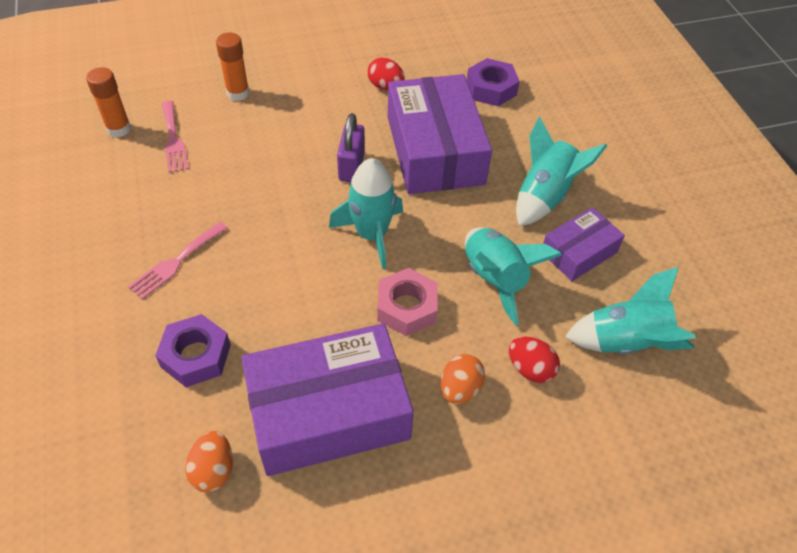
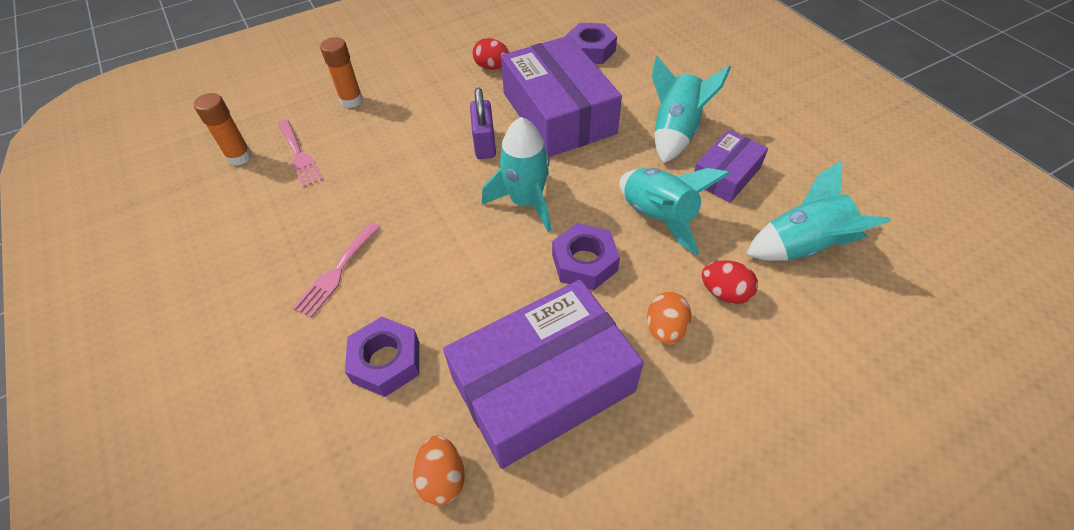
camera: 10 degrees left, 0 degrees up
pink nut [377,268,437,336] -> purple nut [552,223,620,290]

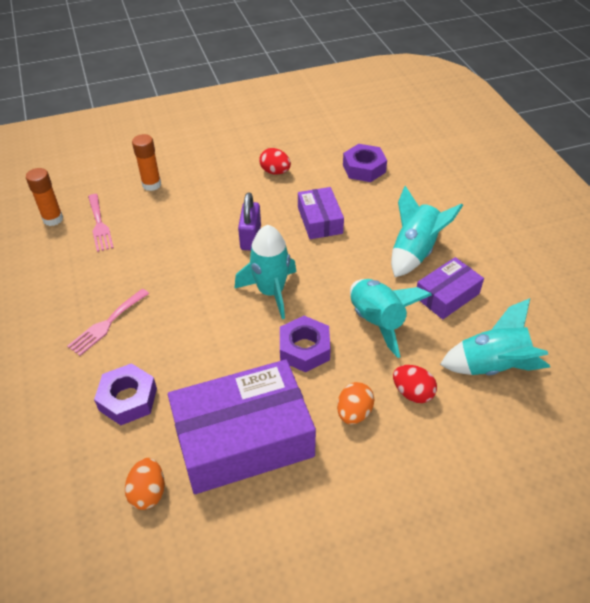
camera: 10 degrees right, 5 degrees down
purple box [501,36,622,157] -> purple box [298,187,344,239], size x0.53

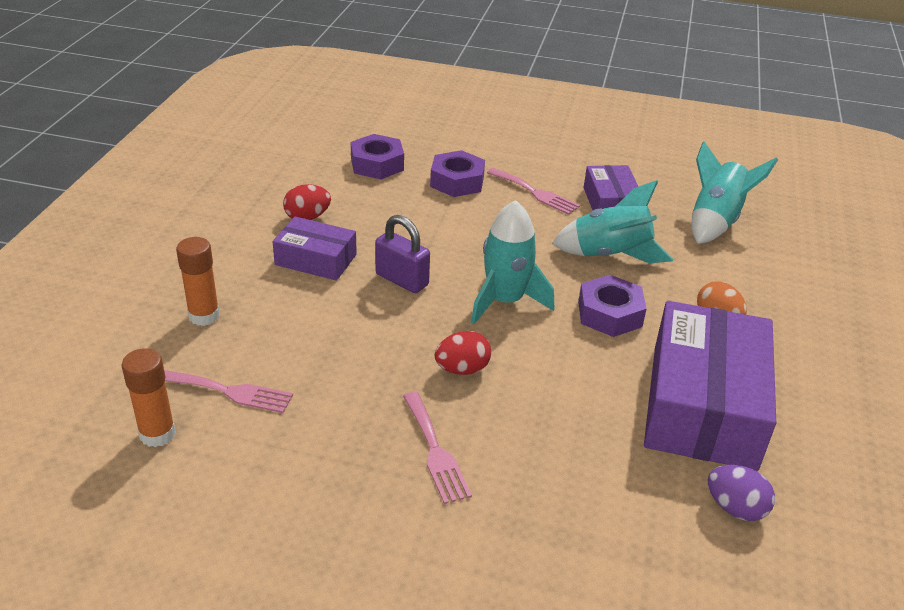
camera: 60 degrees left, 10 degrees down
purple nut [94,363,157,425] -> purple nut moved to [430,150,485,197]
orange egg [125,458,165,510] -> purple egg [707,465,775,521]
purple box [298,187,344,239] -> purple box moved to [273,217,357,281]
turquoise rocket [391,186,463,277] -> pink fork [487,168,580,215]
red egg [393,365,437,403] -> red egg moved to [435,331,491,375]

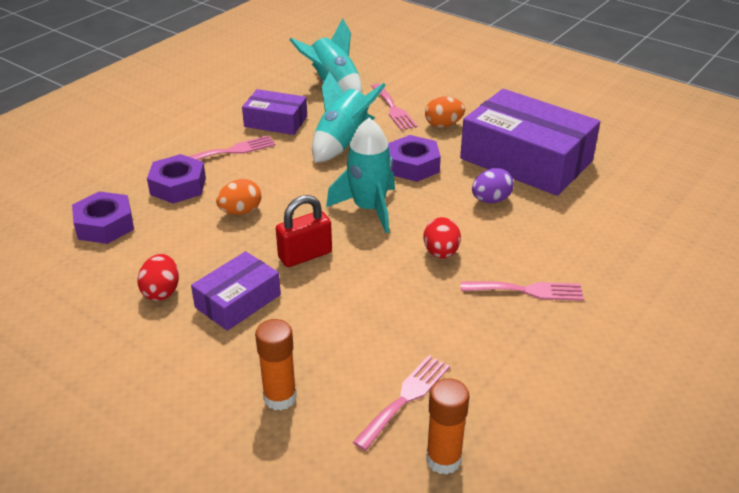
camera: 65 degrees left, 0 degrees up
purple padlock [375,215,430,293] -> red padlock [276,195,332,267]
purple egg [707,465,775,521] -> purple egg moved to [472,168,514,203]
none -> orange egg [216,179,261,215]
none -> pink fork [371,84,417,130]

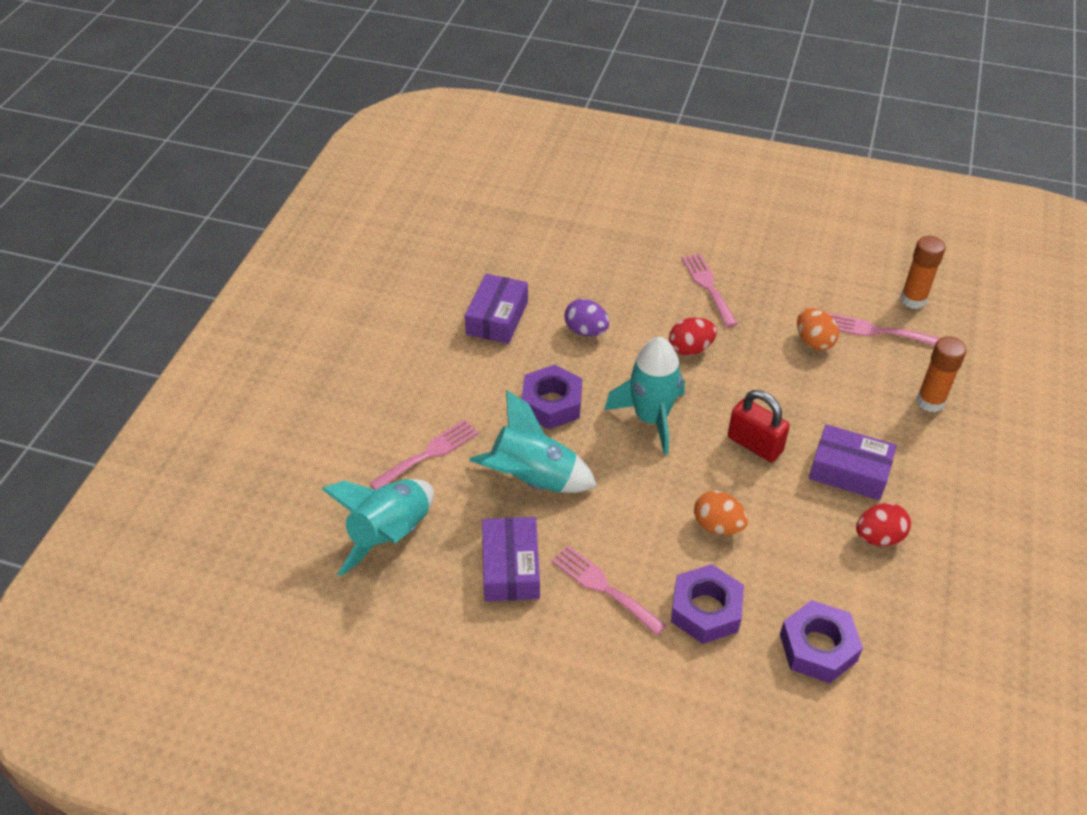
camera: 110 degrees left, 10 degrees up
orange egg [425,97,465,128] -> orange egg moved to [797,308,839,351]
purple box [460,89,600,196] -> purple box [465,274,528,344], size x0.53

